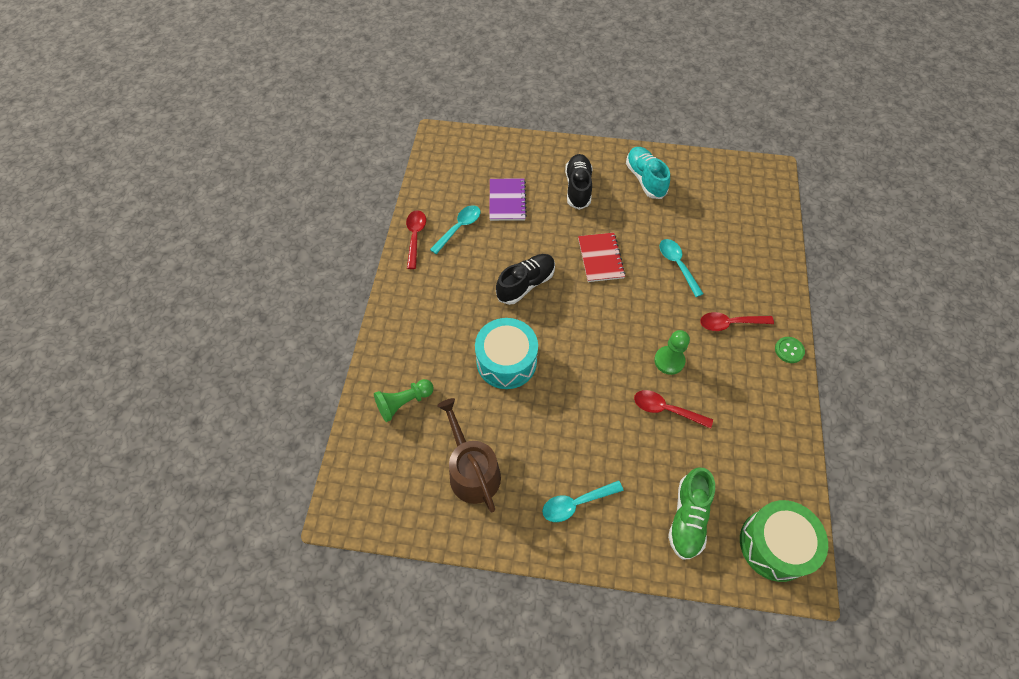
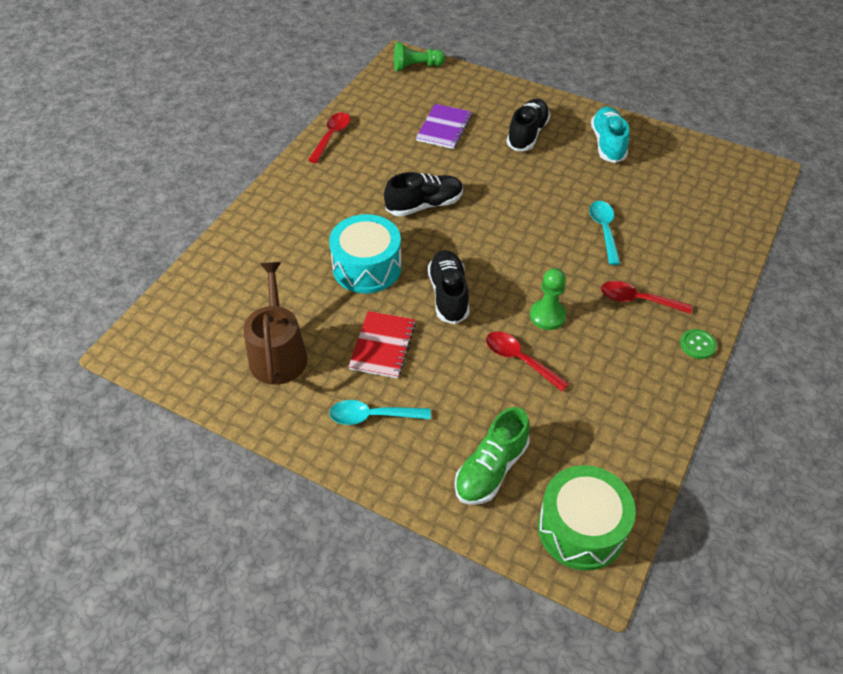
camera: 20 degrees right, 10 degrees down
green pawn [374,379,434,422] -> green pawn moved to [394,42,445,71]
turquoise spoon [430,205,481,254] -> none
red notebook [578,233,626,282] -> red notebook moved to [348,311,416,378]
none -> black shoe [428,250,469,324]

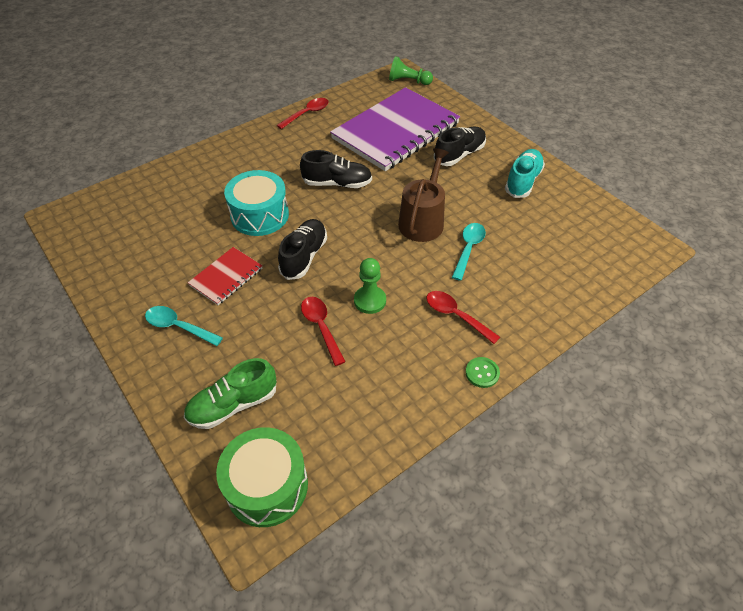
camera: 25 degrees right, 0 degrees up
brown watering can [243,262,308,385] -> brown watering can moved to [398,148,449,242]
purple notebook [416,104,472,149] -> purple notebook [330,87,460,171], size x2.21

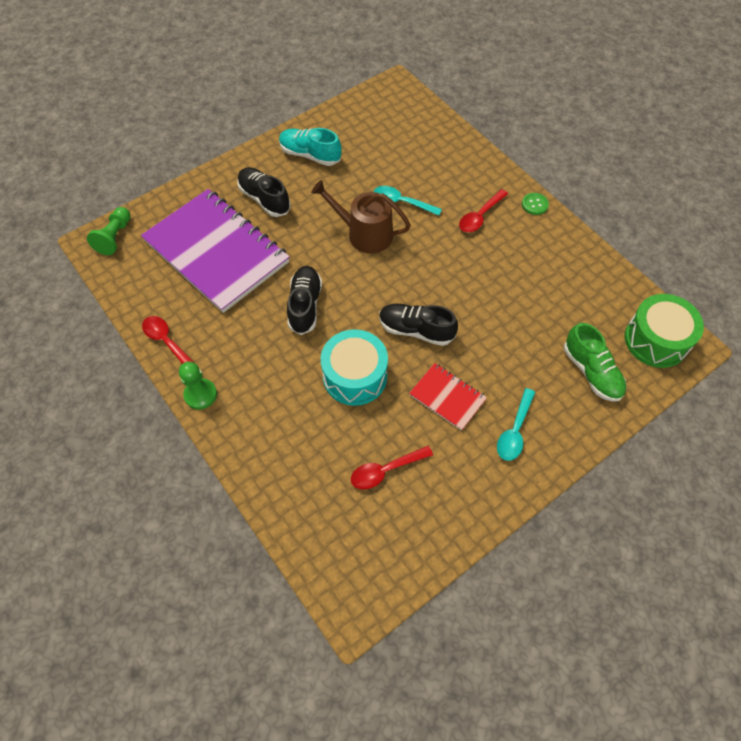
camera: 90 degrees left, 10 degrees up
red spoon [301,297,346,366] -> red spoon moved to [351,446,433,490]
green pawn [354,258,386,314] -> green pawn moved to [179,362,217,409]

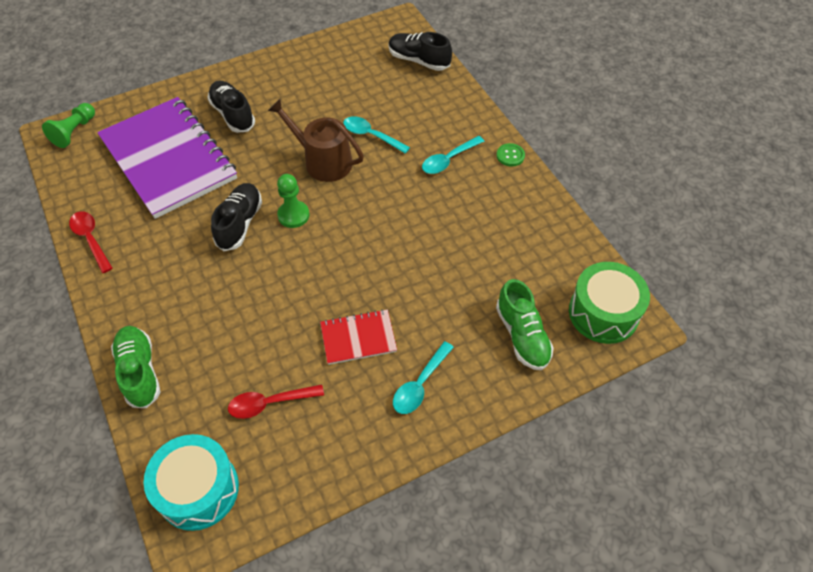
camera: 10 degrees right, 5 degrees down
green pawn [179,362,217,409] -> green pawn moved to [277,174,309,228]
turquoise shoe [279,128,342,166] -> none
turquoise drum [321,329,388,406] -> turquoise drum moved to [144,434,239,531]
black shoe [379,304,458,346] -> black shoe moved to [389,32,452,71]
red notebook [409,363,487,431] -> red notebook turned 60 degrees counterclockwise [320,309,397,365]
red spoon [459,189,508,232] -> turquoise spoon [422,136,485,174]
none -> green shoe [111,326,160,408]

